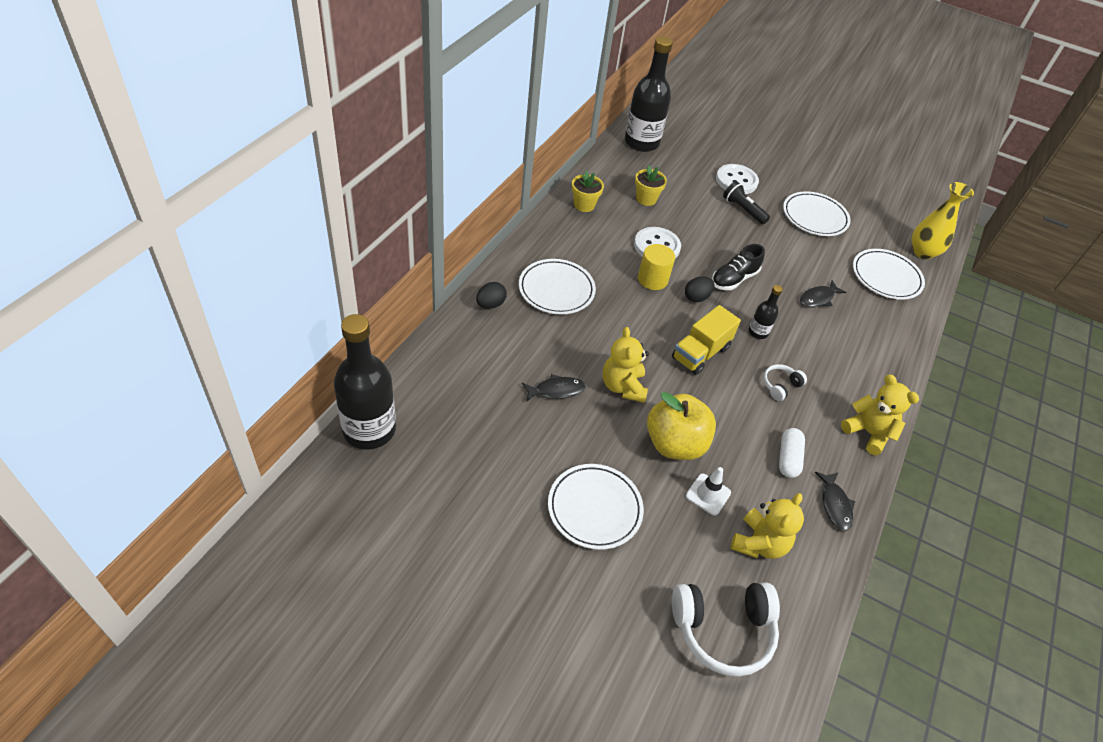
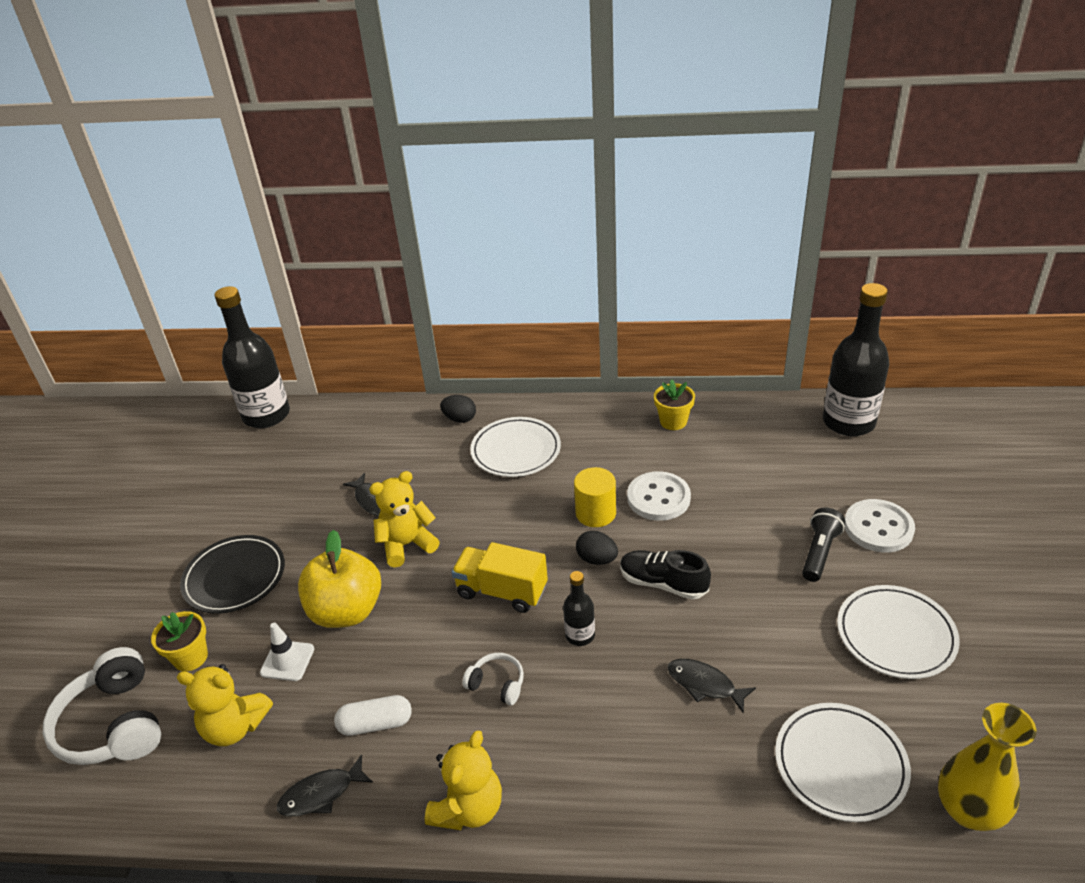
camera: 75 degrees right, 10 degrees down
white plate [548,464,644,550] -> black plate [180,535,285,614]
yellow flower pot [635,166,667,206] -> yellow flower pot moved to [151,611,208,672]

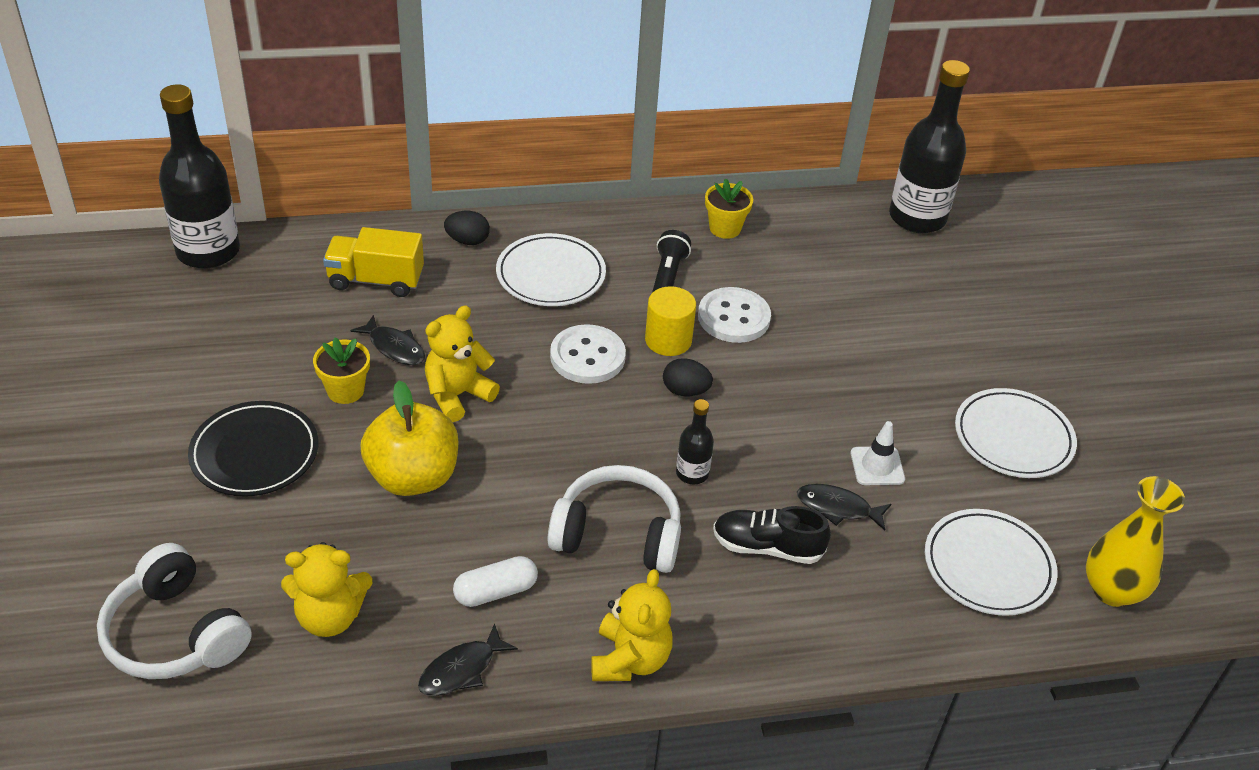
camera: 20 degrees left, 5 degrees up
yellow flower pot [151,611,208,672] -> yellow flower pot moved to [313,338,370,404]
white traffic cone [260,623,314,681] -> white traffic cone moved to [851,421,905,485]
yellow truck [452,542,548,613] -> yellow truck moved to [323,227,424,297]
white headphones [462,653,524,705] -> white headphones [547,465,681,573], size x2.01
black shoe [620,550,711,600] -> black shoe moved to [713,506,831,564]
black flashlight [802,508,845,582] -> black flashlight moved to [652,230,691,293]
white button [844,499,915,552] -> white button moved to [550,324,626,384]

